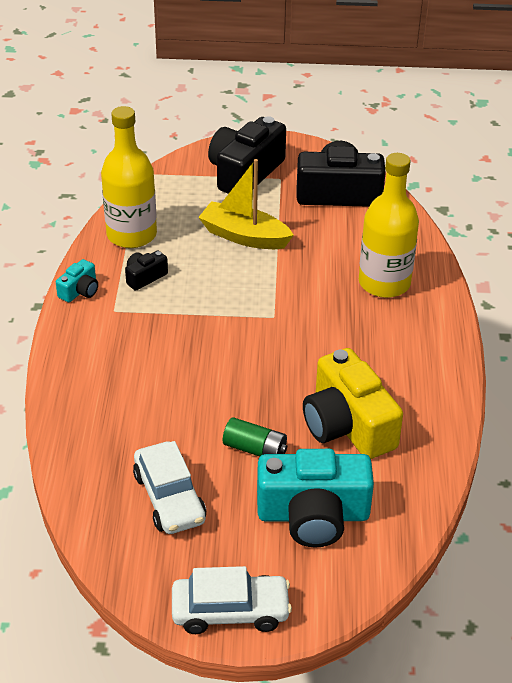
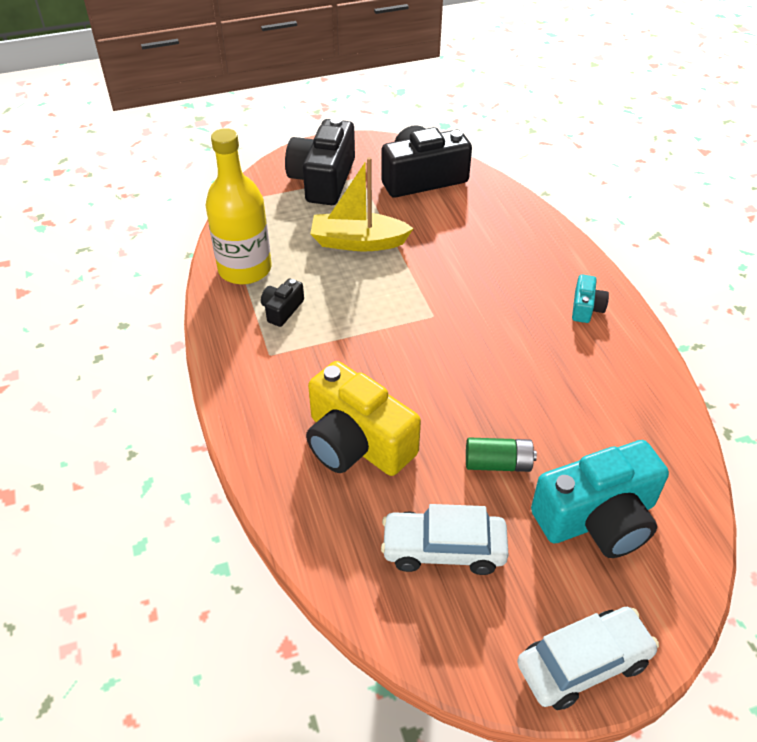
camera: 20 degrees left, 5 degrees up
turquoise camera [56,259,98,302] -> turquoise camera moved to [572,275,609,323]
white car [133,441,206,534] -> white car turned 135 degrees clockwise [381,504,509,575]
yellow camera [303,348,403,459] -> yellow camera moved to [306,361,421,476]
yellow bottle [359,153,419,298] -> none

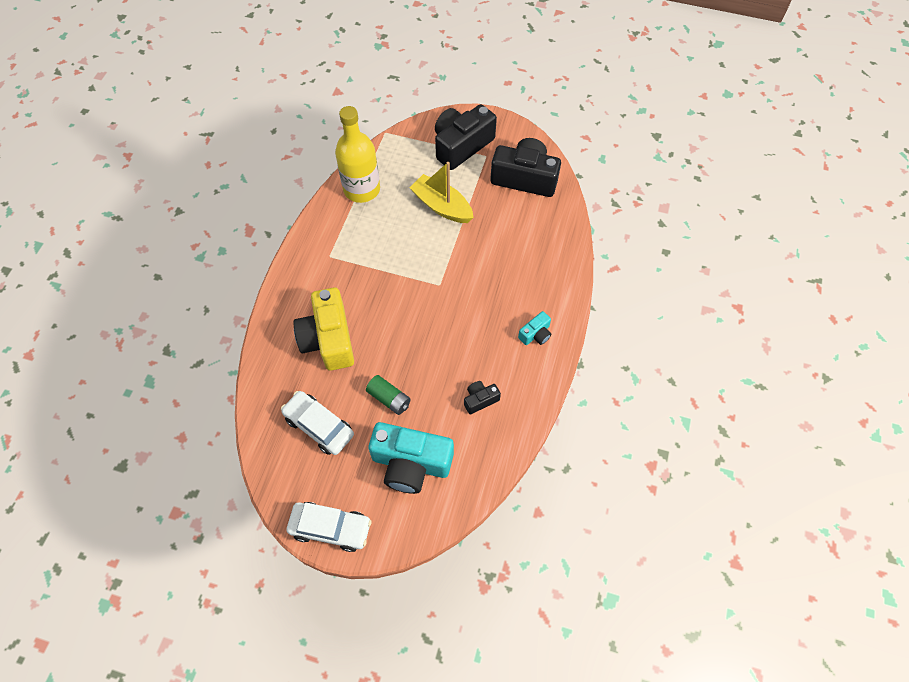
camera: 35 degrees right, 15 degrees up
black camera [261,278,304,327] -> black camera moved to [464,381,501,415]

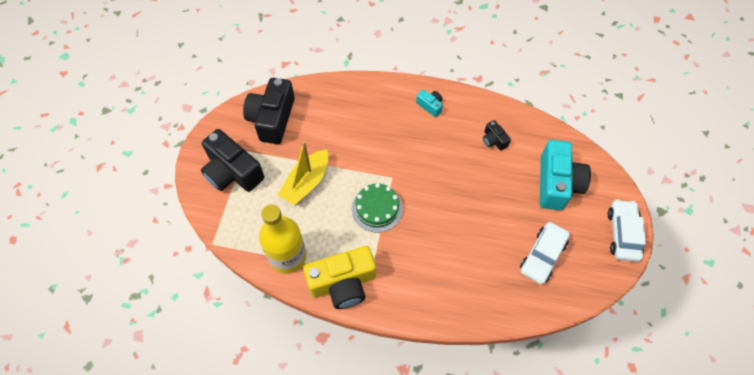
camera: 95 degrees left, 0 degrees up
yellow camera [293,287,354,371] -> yellow camera moved to [303,246,376,309]
green battery [366,375,411,415] -> none
none -> green cake [352,183,403,232]

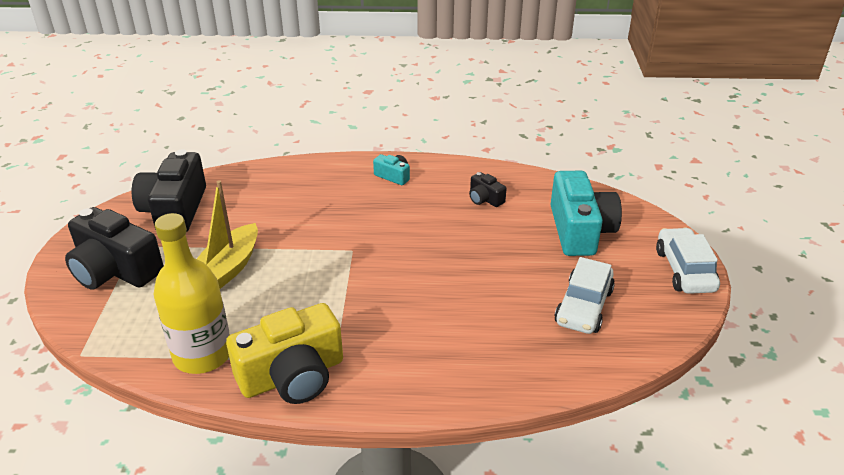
camera: 10 degrees left, 25 degrees down
green cake [352,183,403,232] -> none

